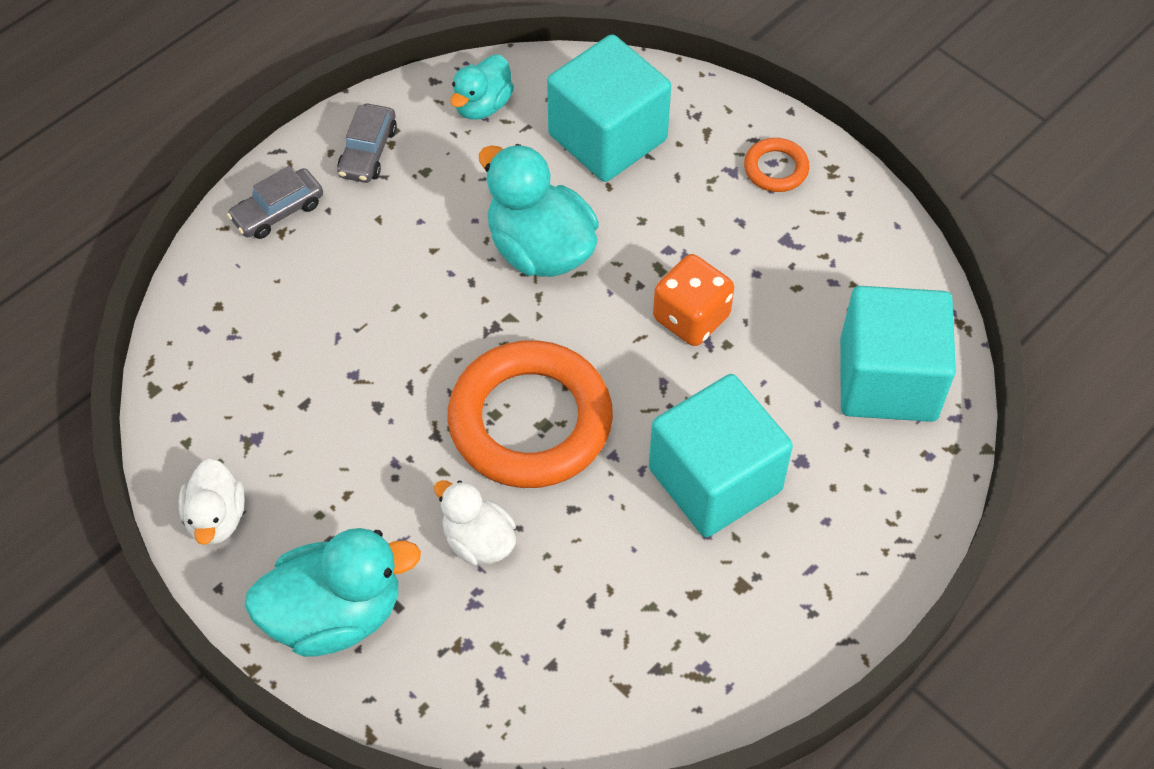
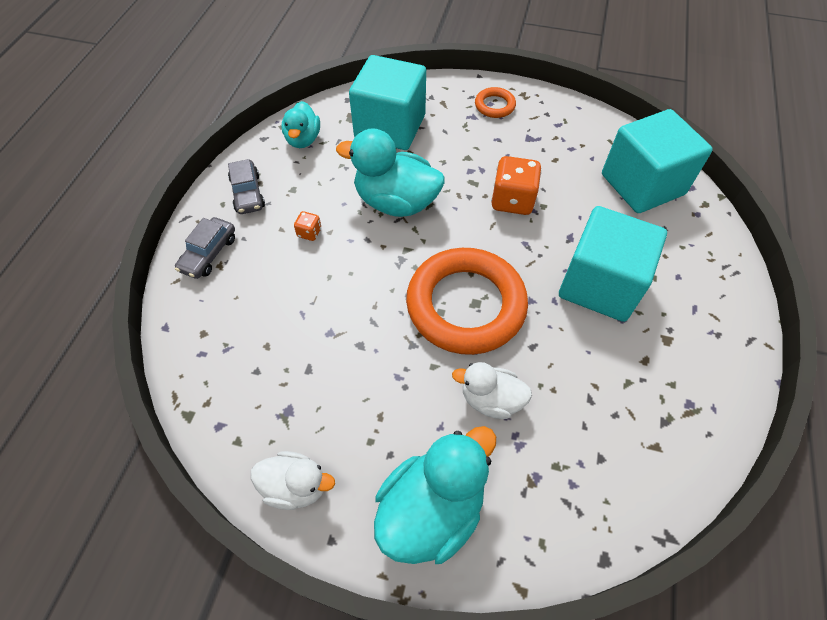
camera: 30 degrees left, 0 degrees up
white duck [179,459,245,545] -> white duck turned 45 degrees counterclockwise [251,451,335,510]
none -> orange dice [294,211,321,241]

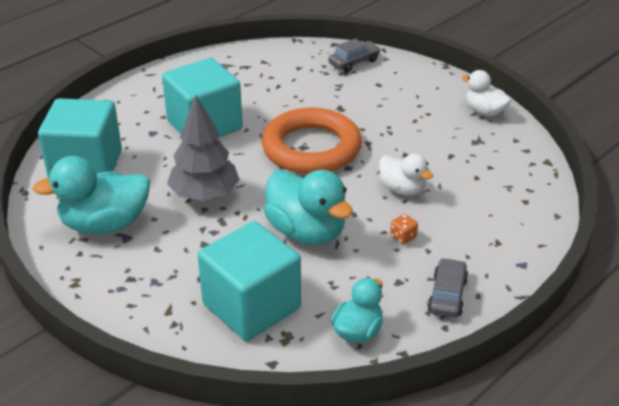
camera: 150 degrees left, 20 degrees down
grey car [175,217,235,279] -> grey car moved to [328,38,381,72]
turquoise duck [374,426,496,564] -> turquoise duck moved to [33,156,150,234]
white duck [452,362,532,419] -> white duck moved to [379,154,433,196]
orange ring [475,87,516,118] -> none
orange dice [491,156,542,215] -> grey tree [167,95,240,201]

